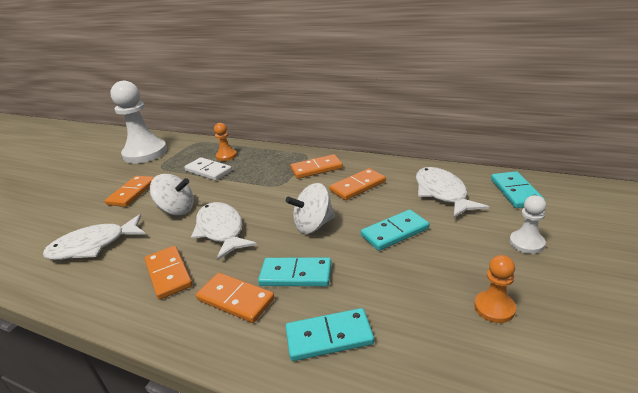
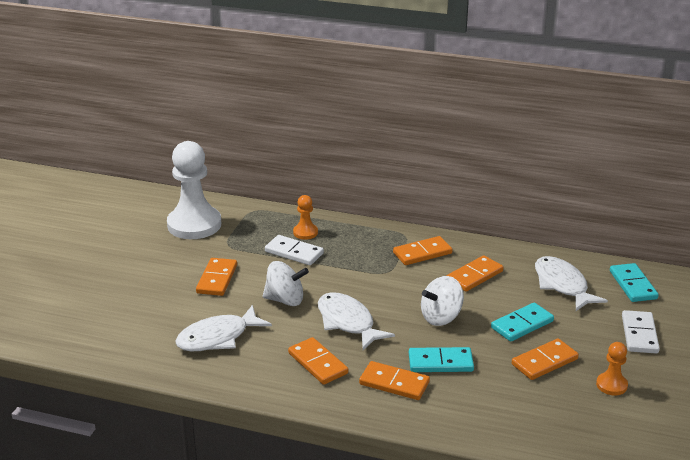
camera: 10 degrees left, 0 degrees up
turquoise domino [286,308,374,361] -> none
white pawn [510,195,546,254] -> white domino [622,310,660,354]
none -> orange domino [512,338,579,380]

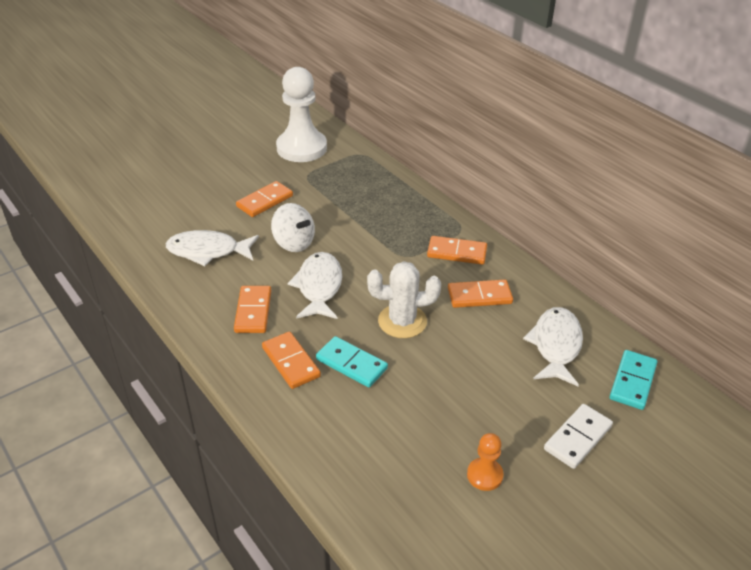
camera: 35 degrees right, 10 degrees up
white domino [265,235,324,265] -> none
orange pawn [293,195,318,240] -> none
white spinning top [421,276,464,326] -> white cactus [367,261,441,338]
turquoise domino [491,303,554,342] -> none
orange domino [512,338,579,380] -> none

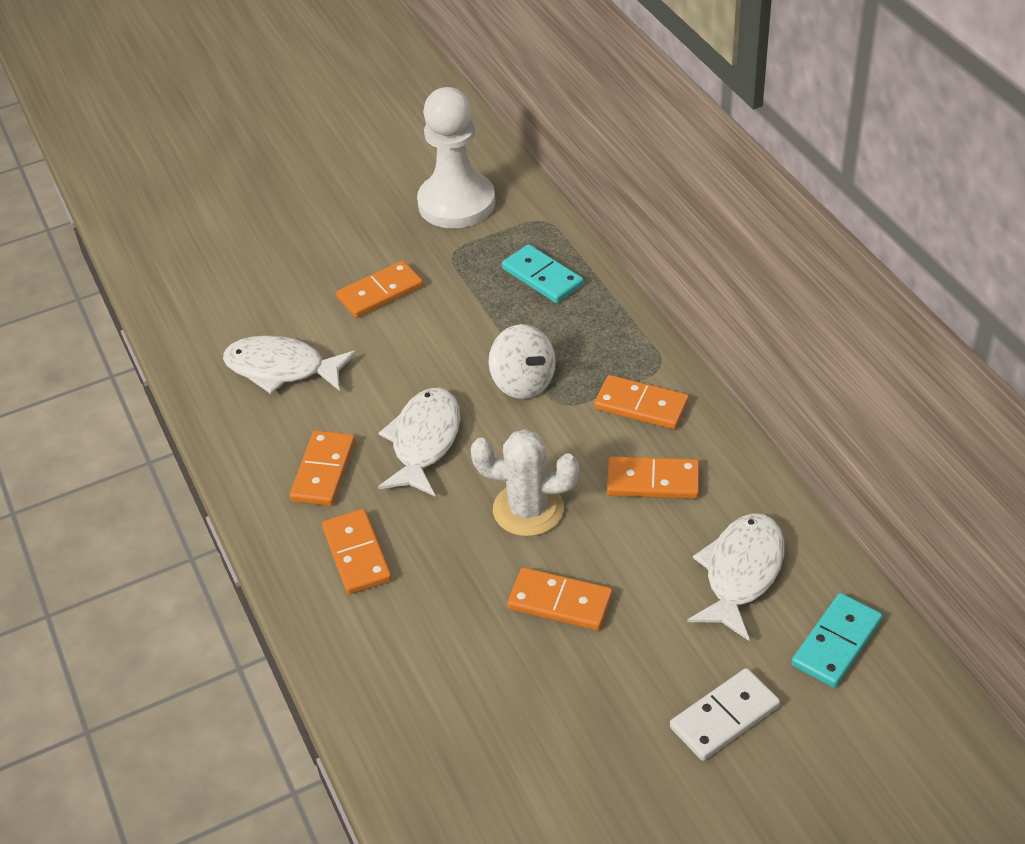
camera: 15 degrees right, 5 degrees up
white spinning top [271,203,315,252] -> white spinning top moved to [488,324,556,399]
turquoise domino [316,336,388,387] -> turquoise domino moved to [502,244,584,303]
orange pawn [467,433,504,491] -> none
none -> orange domino [507,567,613,631]

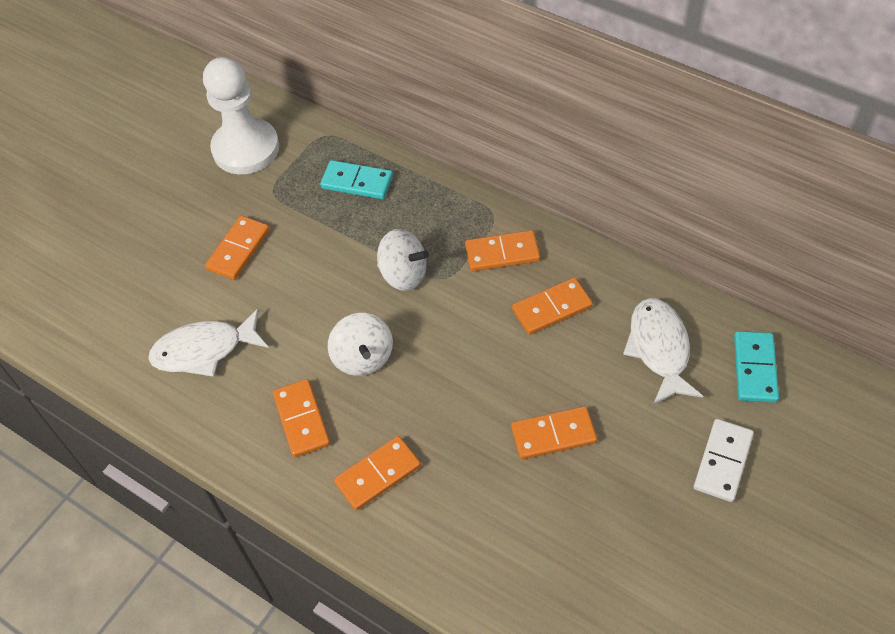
camera: 30 degrees left, 10 degrees up
orange domino [322,509,392,594] -> orange domino turned 75 degrees counterclockwise [334,436,421,511]
white fish [378,388,460,496] -> white spinning top [328,313,393,376]
white cactus [471,429,579,536] -> none

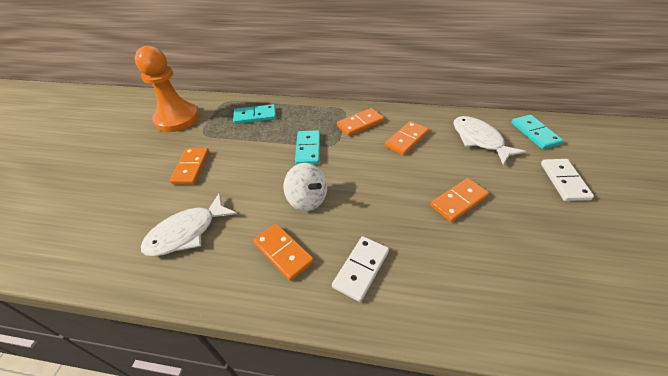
camera: 25 degrees left, 10 degrees down
white pawn [203,57,279,174] -> orange pawn [135,46,199,132]
orange domino [334,436,421,511] -> white domino [332,236,389,302]
white spinning top [377,229,429,291] -> turquoise domino [295,130,320,165]

